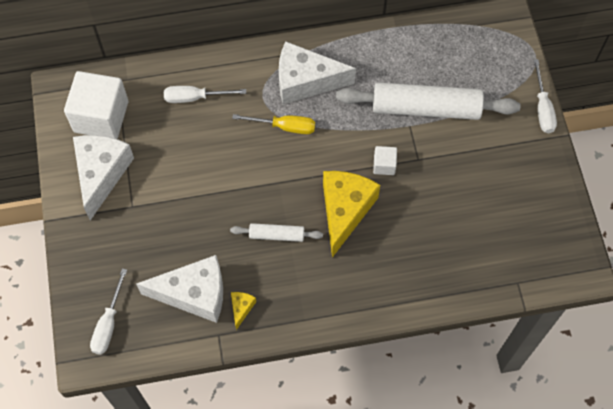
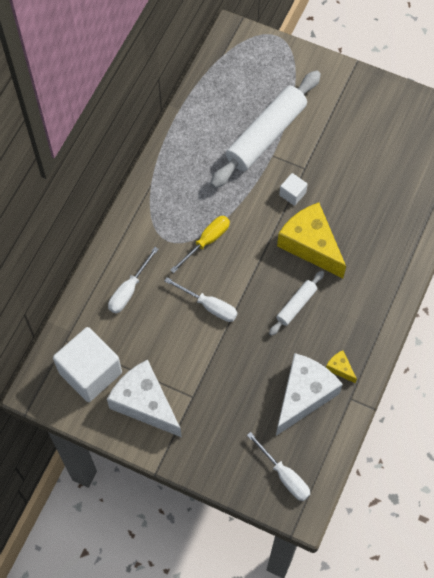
camera: 55 degrees left, 0 degrees up
white cheese [279,41,356,104] -> none
white screwdriver [534,59,557,133] -> white screwdriver moved to [164,277,238,322]

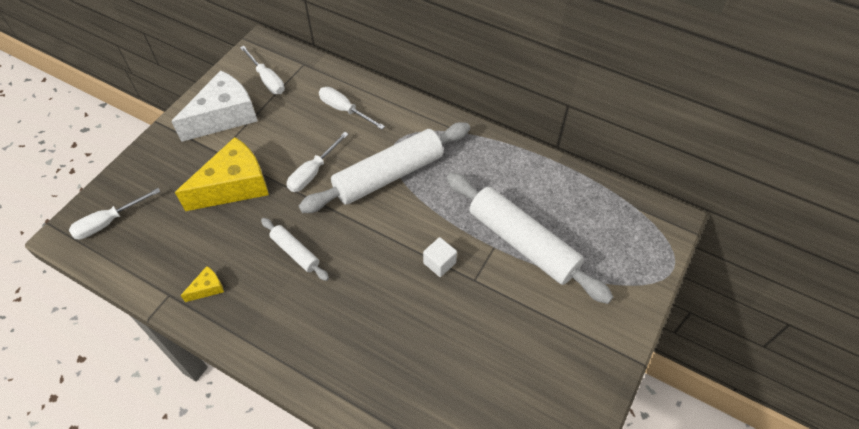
camera: 95 degrees right, 10 degrees down
white cube [53,327,122,402] -> white screwdriver [240,46,285,94]
yellow screwdriver [170,216,230,273] -> white rolling pin [299,122,470,213]
white cheese [276,353,343,436] -> none
yellow cheese [277,202,346,278] -> yellow cheese moved to [175,137,269,211]

